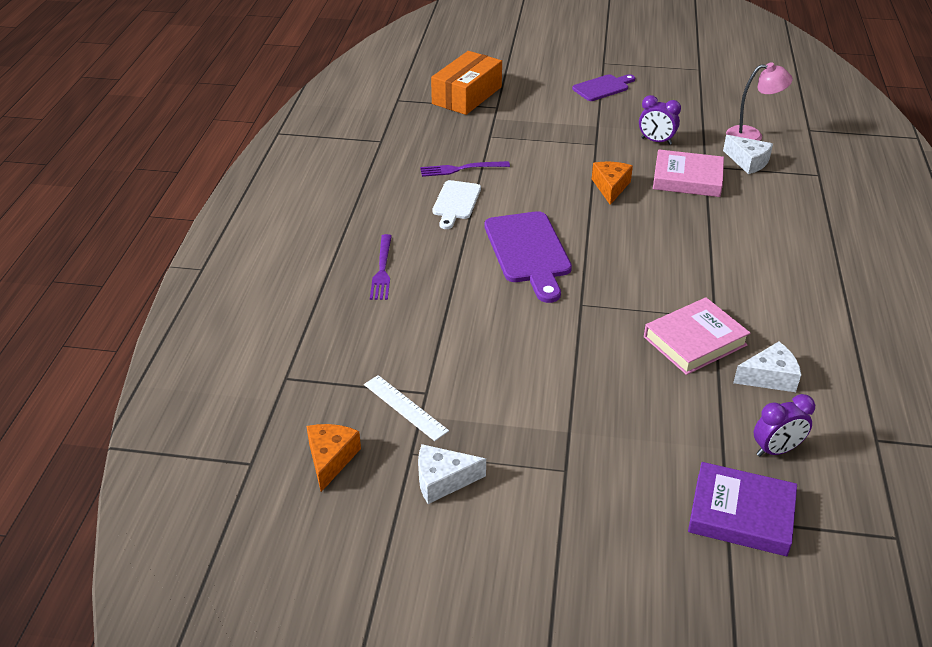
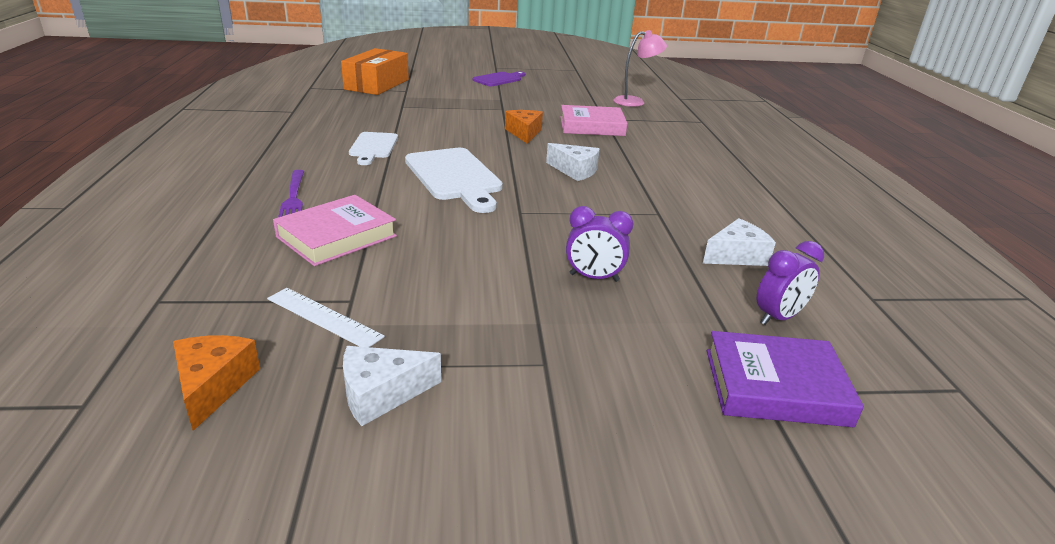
camera: 15 degrees left, 10 degrees down
purple fork [420,161,510,177] -> none
purple cutting board [484,211,572,303] -> white cutting board [405,148,503,213]
purple clock [639,95,681,145] -> purple clock moved to [566,206,633,282]
pink book [644,297,750,375] -> pink book moved to [273,195,397,266]
white cheese [723,135,773,174] -> white cheese moved to [546,143,600,181]

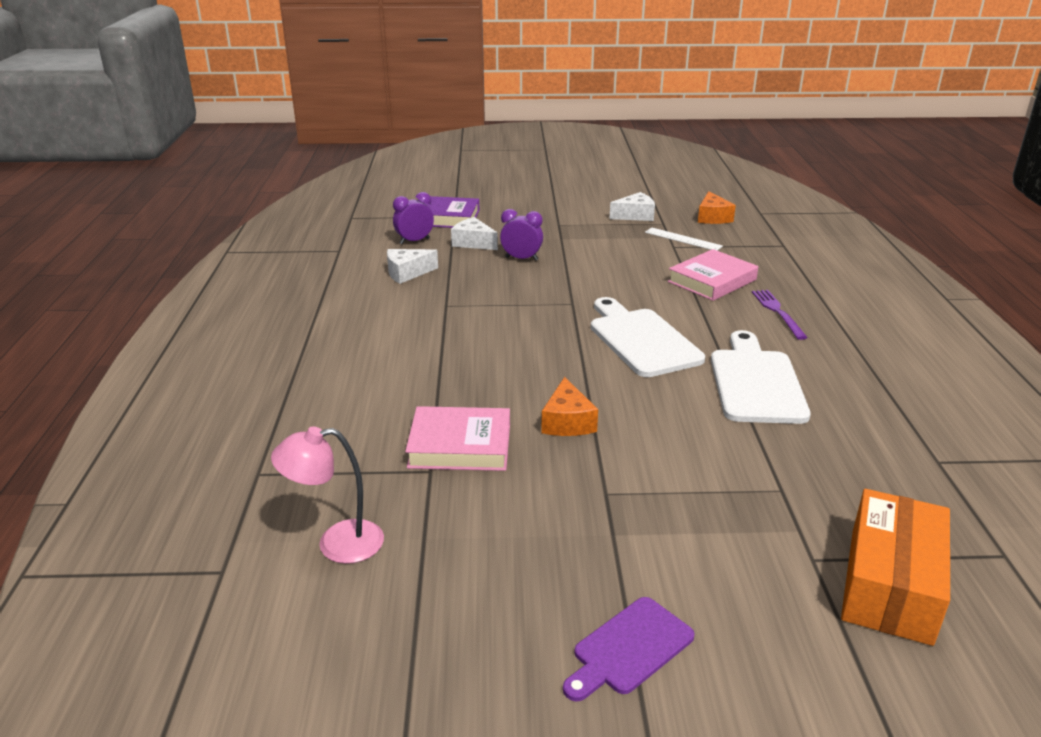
camera: 175 degrees left, 0 degrees up
white cutting board [349,132,398,165] -> white cutting board [711,330,811,424], size x1.64
white cheese [546,143,600,181] -> white cheese moved to [451,217,498,250]

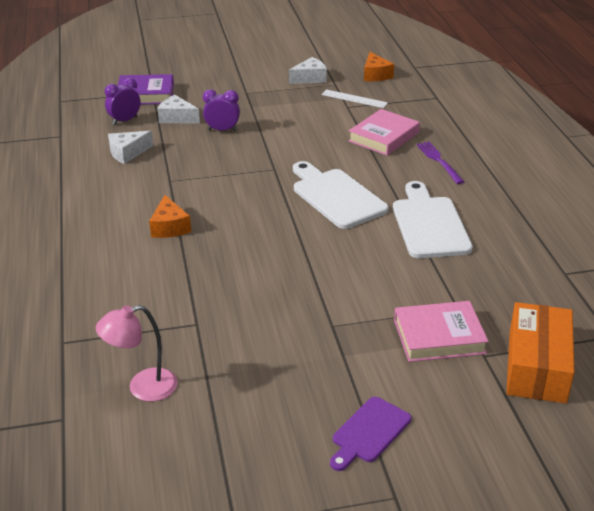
camera: 10 degrees left, 5 degrees up
pink book [405,406,510,471] -> pink book moved to [394,301,489,362]
orange cheese [541,377,598,436] -> orange cheese moved to [149,195,191,238]

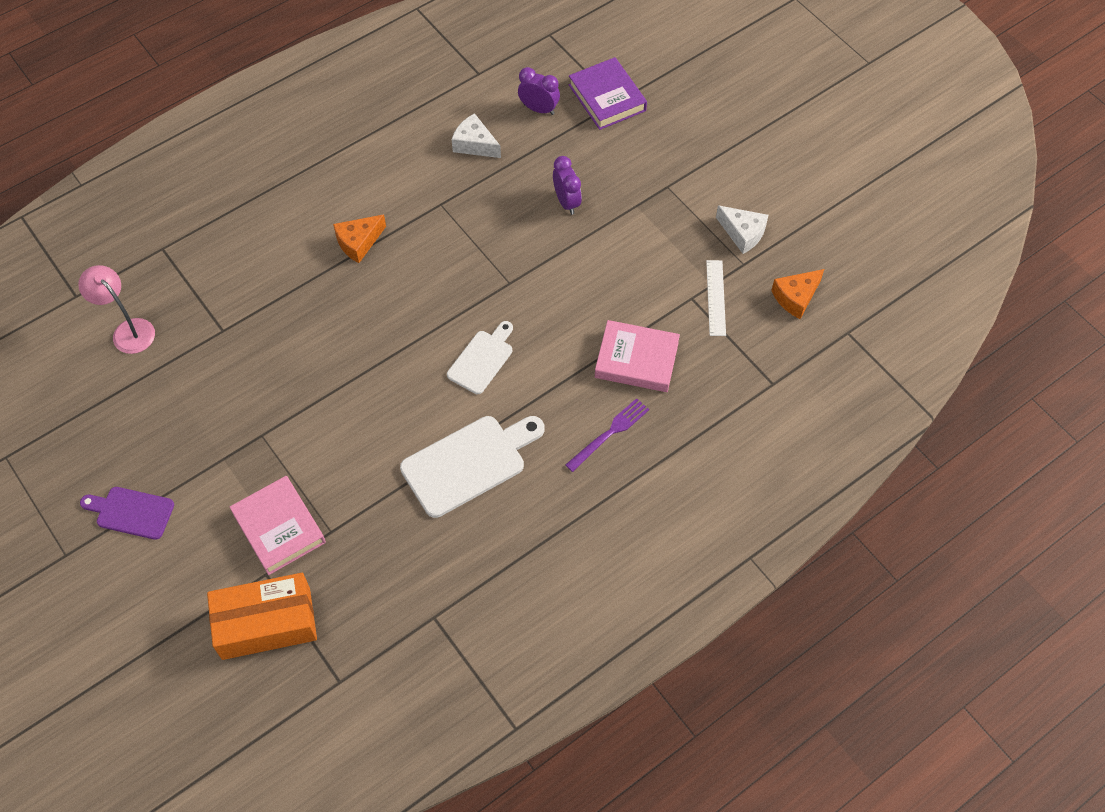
camera: 65 degrees right, 25 degrees up
white cheese [158,95,200,123] -> none
white cutting board [293,161,389,229] -> white cutting board [447,321,513,394], size x0.61

